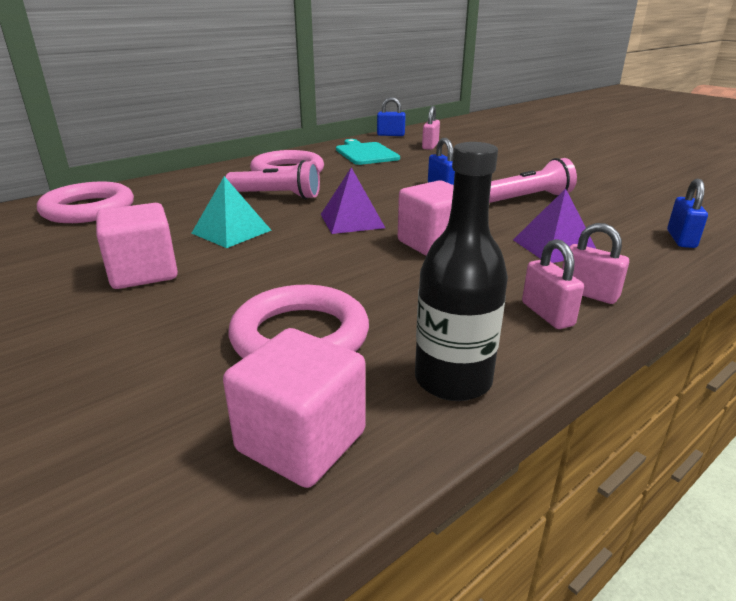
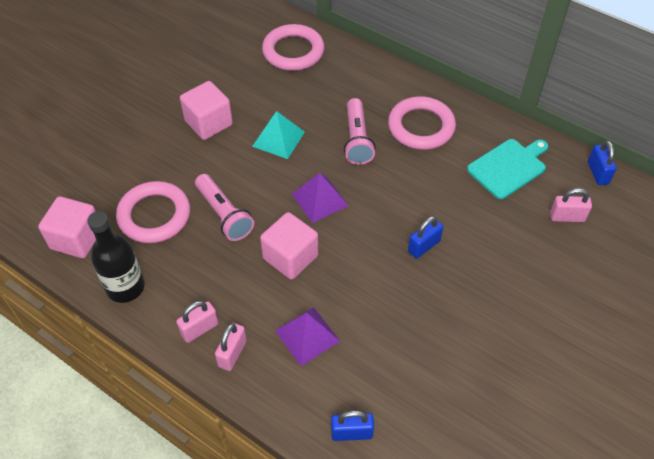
camera: 75 degrees right, 25 degrees up
pink flashlight [489,158,577,203] -> pink flashlight moved to [195,174,254,241]

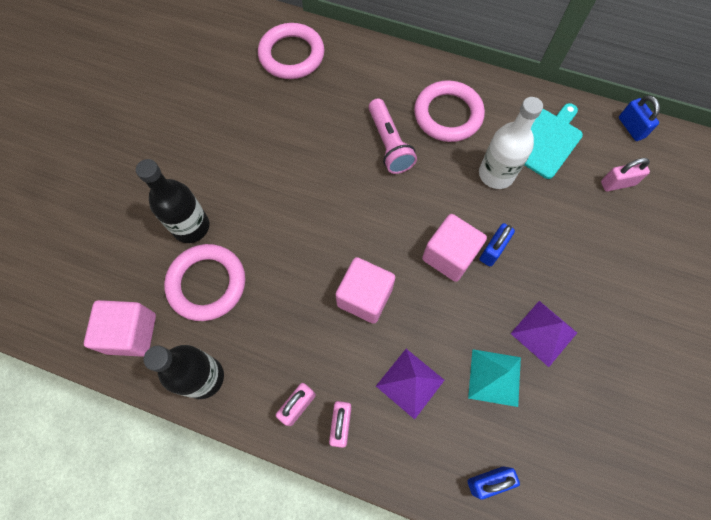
camera: 15 degrees left, 15 degrees up
pink cube [180,81,233,140] -> pink cube moved to [422,214,487,282]
pink flashlight [195,174,254,241] -> none
turquoise pyramid [252,111,305,159] -> turquoise pyramid moved to [468,349,521,407]
purple pyramid [292,173,349,223] -> purple pyramid moved to [510,301,577,367]
none -> black bottle [136,159,209,243]
none -> white bottle [479,97,543,189]

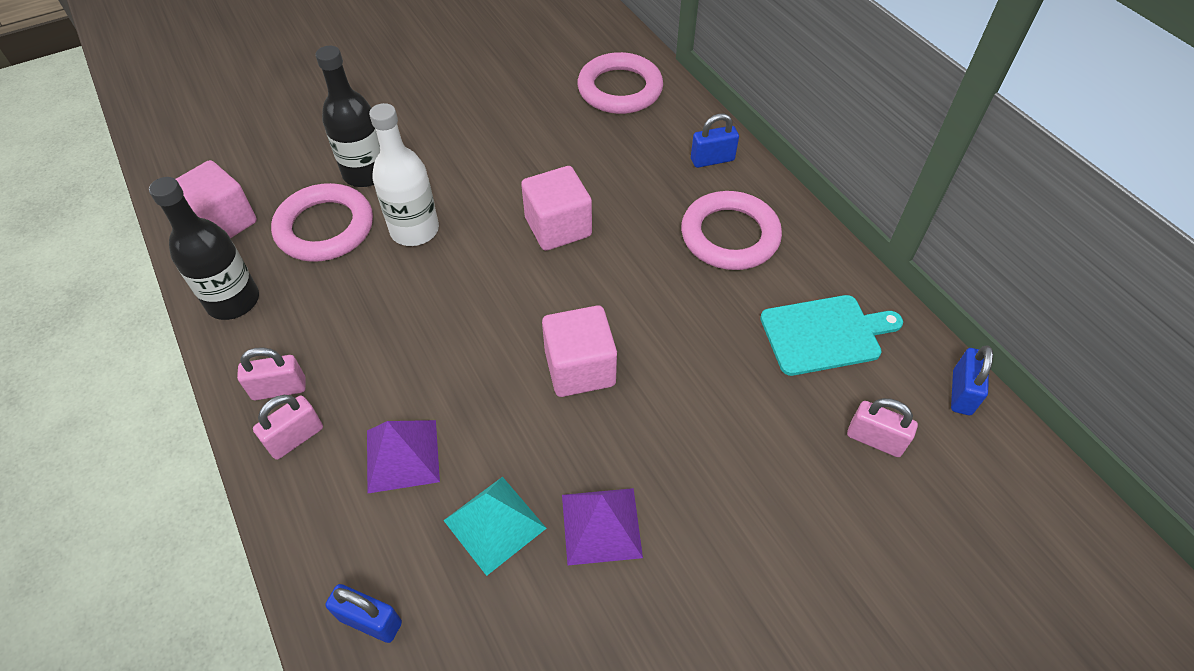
camera: 40 degrees right, 15 degrees down
pink cube [335,257,395,324] -> pink cube moved to [521,166,592,251]
pink flashlight [368,99,417,174] -> none
white bottle [479,97,543,189] -> white bottle moved to [369,103,439,246]
blue padlock [479,223,515,266] -> blue padlock moved to [691,114,739,168]

